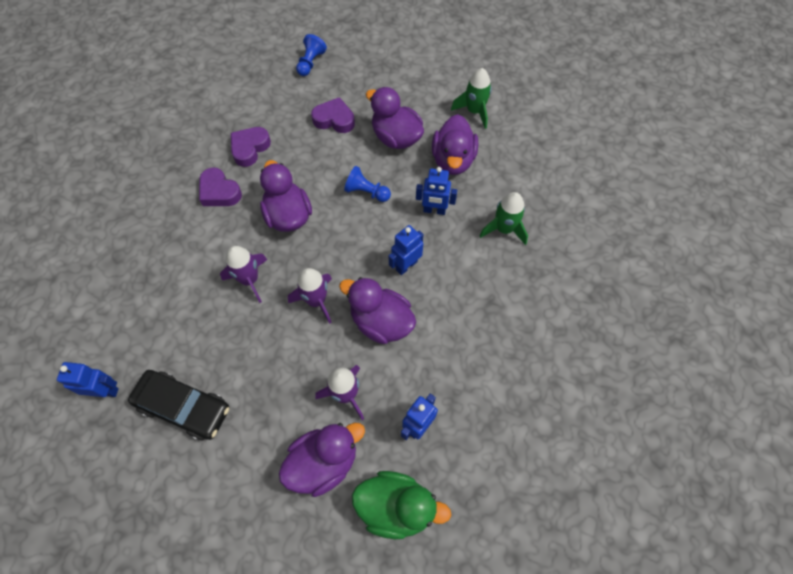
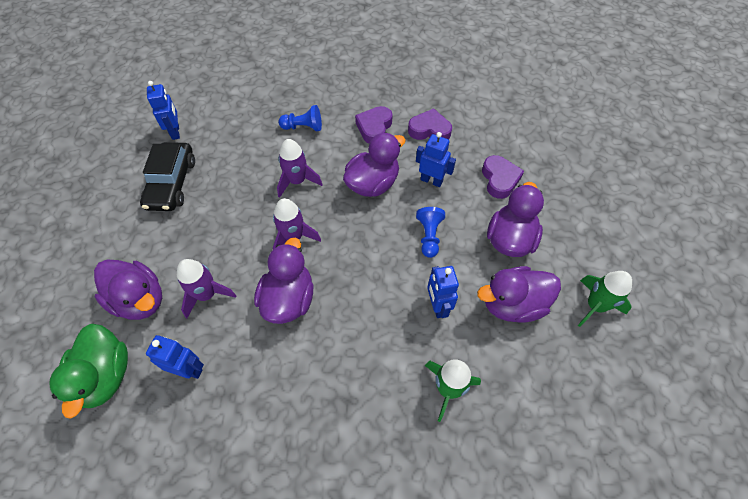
camera: 70 degrees right, 5 degrees down
blue pawn [296,34,327,76] -> blue pawn moved to [279,105,322,131]
blue robot [389,225,423,275] -> blue robot moved to [416,132,456,187]

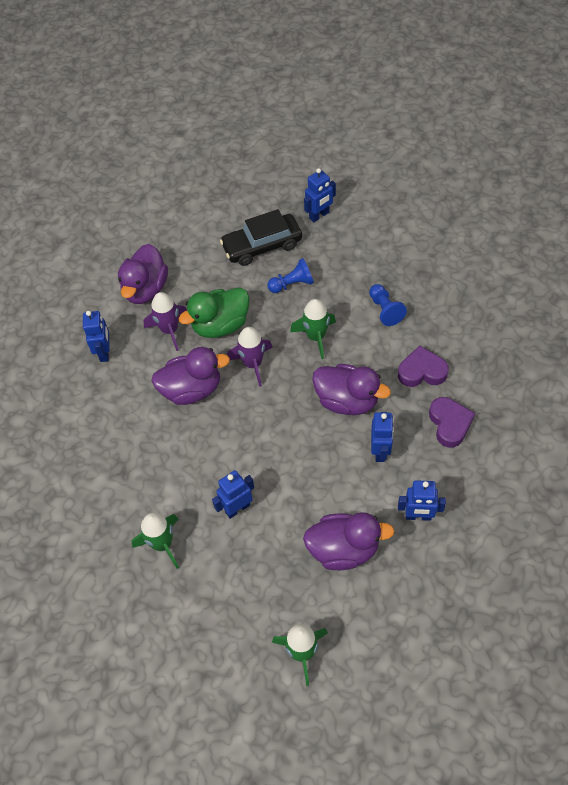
camera: 70 degrees right, 0 degrees up
green duck [50,324,128,419] -> green duck moved to [179,287,249,338]
purple rocket [277,139,323,198] -> green rocket [290,299,336,359]
blue pawn [416,207,445,258] -> blue pawn moved to [267,258,314,293]
purple duck [477,266,561,323] -> none
purple heart [482,155,524,199] -> blue robot [398,480,446,521]

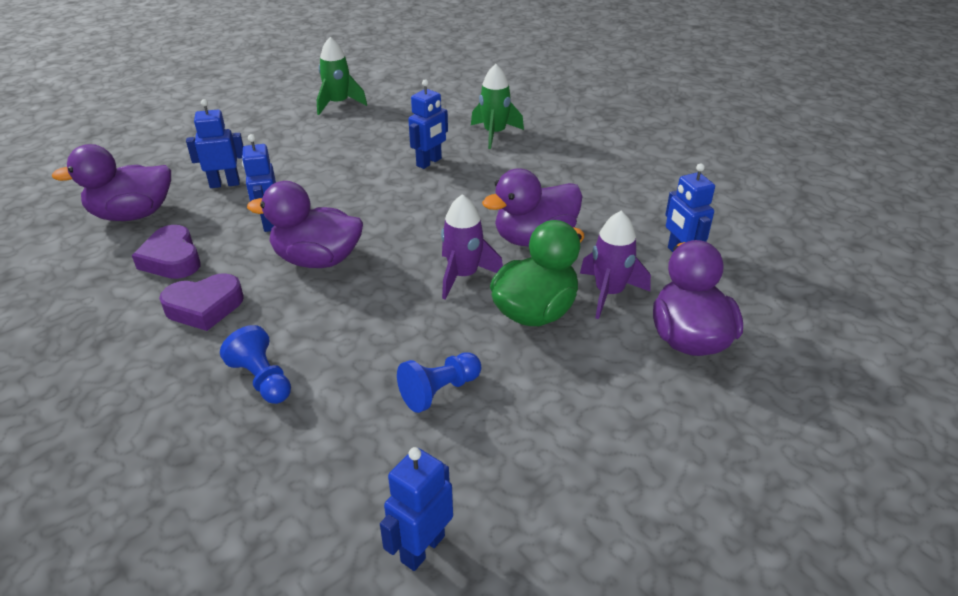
camera: 160 degrees right, 20 degrees down
black car [220,209,302,266] -> none
green rocket [290,299,336,359] -> none
purple duck [303,512,395,570] -> purple duck moved to [52,144,171,221]

